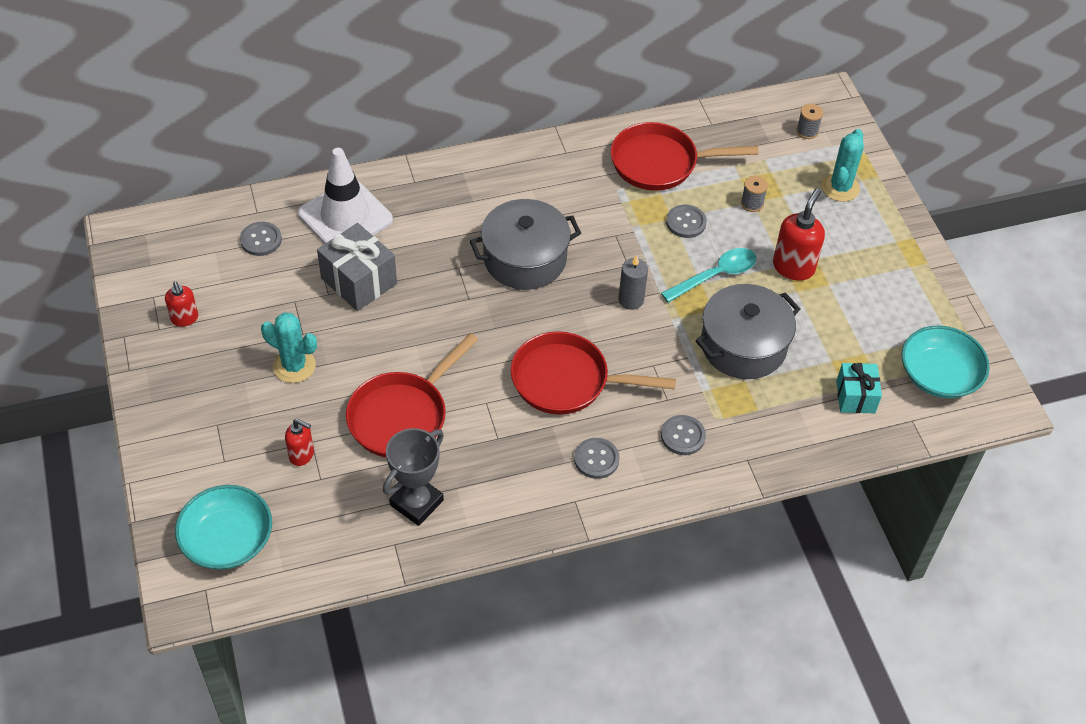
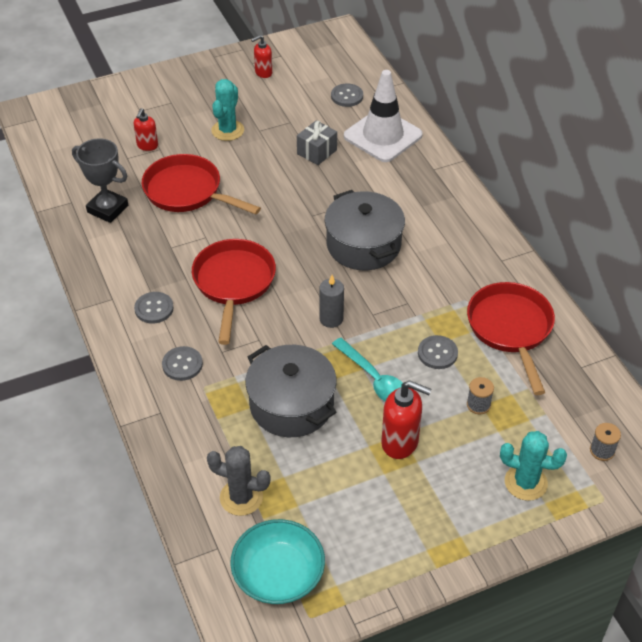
camera: 85 degrees right, 5 degrees down
turquoise bowl [175,485,272,569] -> none
grey gift [317,223,397,311] -> grey gift [297,121,337,165], size x0.65
turquoise gift [836,363,882,413] -> grey cactus [207,446,271,516]

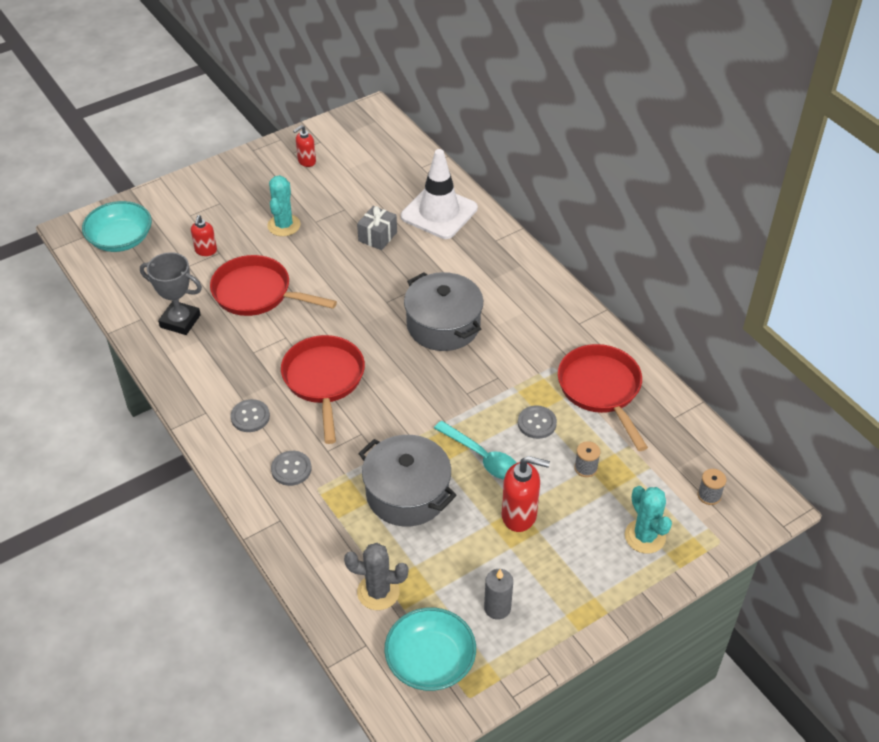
camera: 10 degrees left, 0 degrees up
grey candle [319,275,344,328] -> grey candle moved to [484,569,513,620]
grey button [331,84,363,107] -> none
turquoise cactus [500,431,567,501] -> turquoise cactus turned 60 degrees clockwise [625,486,672,554]
none -> turquoise bowl [82,201,152,252]

